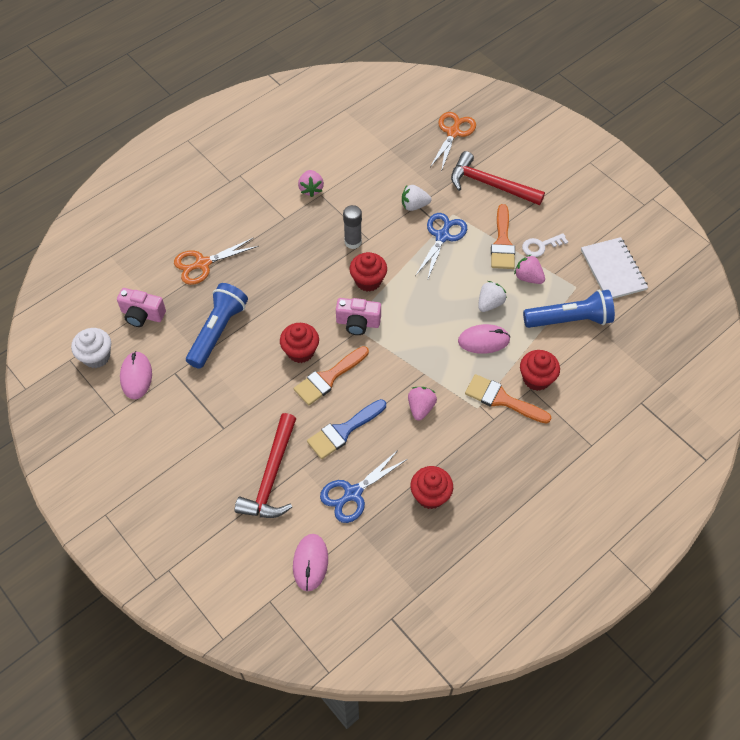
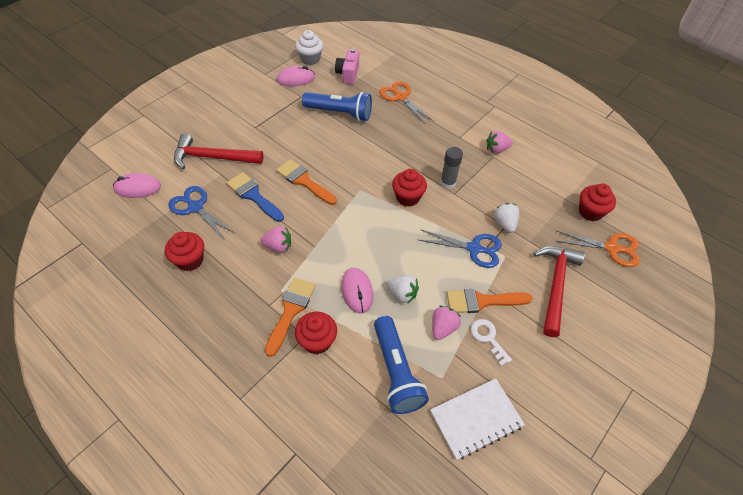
camera: 80 degrees right, 5 degrees down
red cupcake [280,323,319,363] -> red cupcake moved to [579,184,616,221]
pink camera [336,298,381,335] -> none

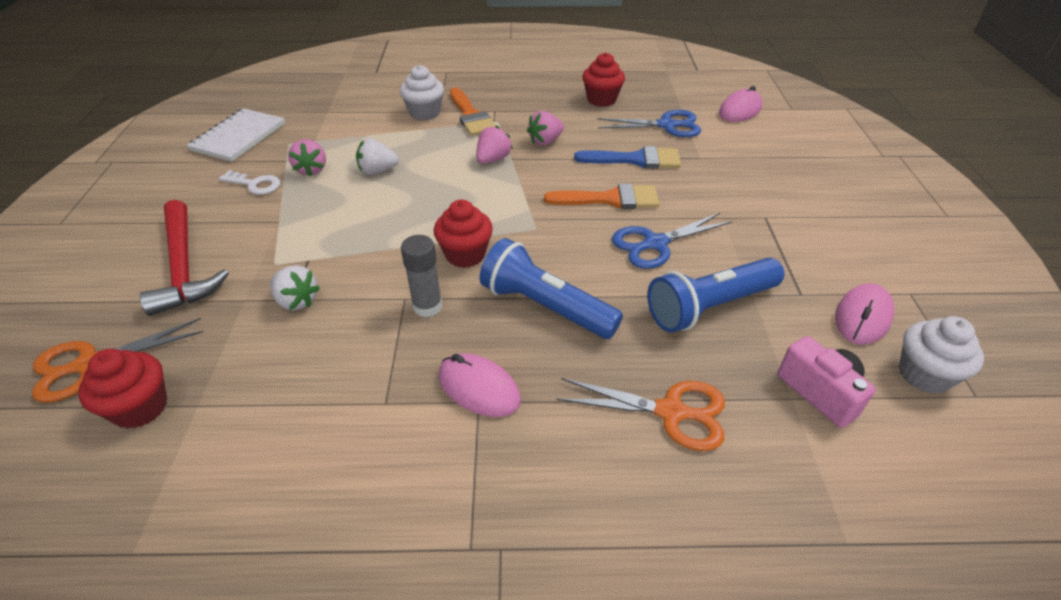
camera: 140 degrees right, 10 degrees down
red hammer [174,134,263,169] -> none
red cupcake [295,312,337,354] -> white cupcake [400,65,444,121]
pink mouse [341,268,373,314] -> pink mouse moved to [438,353,521,417]
blue flashlight [374,316,429,414] -> blue flashlight moved to [479,238,623,339]
blue scissors [419,229,502,268] -> blue scissors moved to [612,213,733,269]
orange brush [447,288,533,313] -> none
pink strawberry [486,131,513,154] -> pink strawberry moved to [476,126,513,164]

